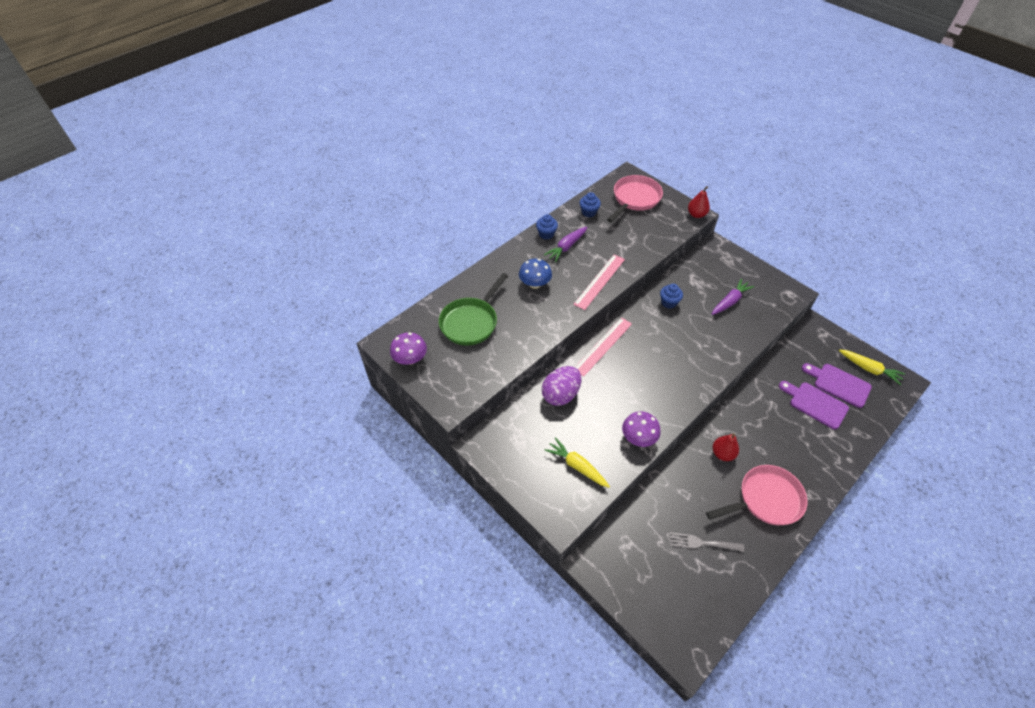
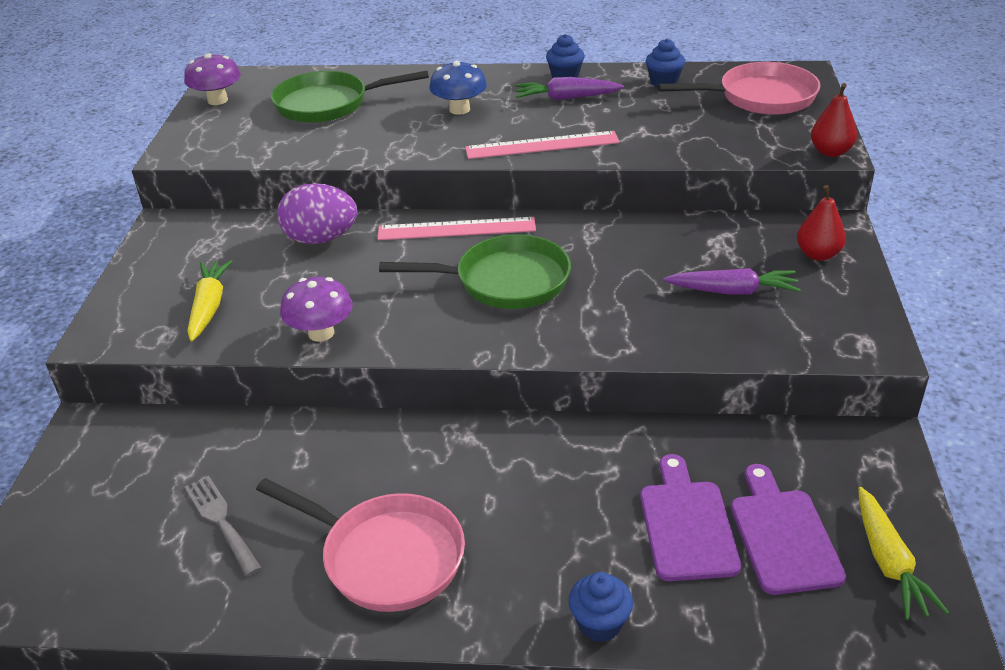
camera: 50 degrees right, 15 degrees down
blue cupcake [660,284,683,309] -> blue cupcake moved to [569,572,633,642]
red pear [713,433,739,461] -> red pear moved to [797,185,846,261]
none -> green pan [379,235,571,309]

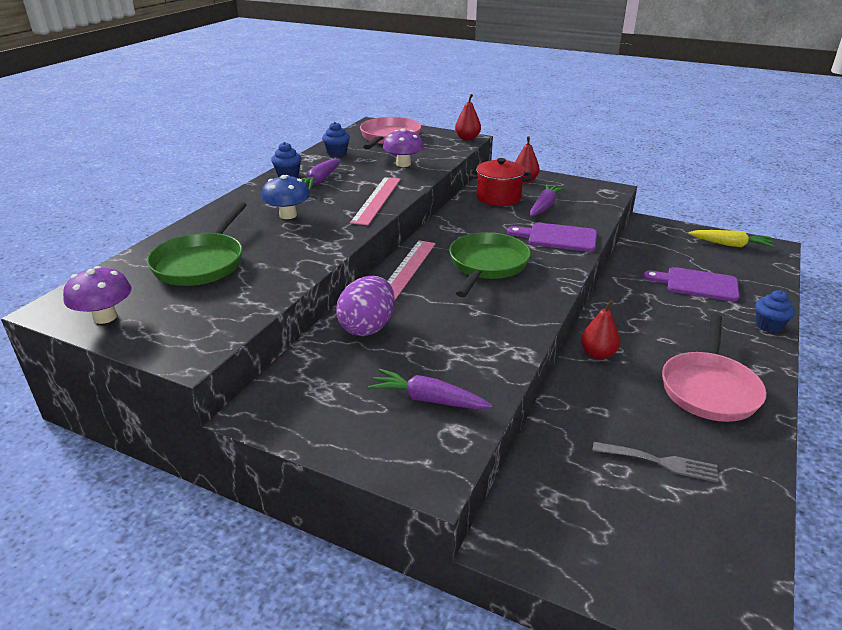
camera: 70 degrees left, 5 degrees down
grey fork [184,476,262,577] -> grey fork turned 150 degrees counterclockwise [592,442,718,483]
yellow carrot [187,260,233,341] -> purple carrot [368,369,493,409]
pink pan [256,478,465,612] -> pink pan turned 150 degrees clockwise [662,314,767,422]
purple mushroom [280,277,353,342] -> purple mushroom moved to [383,128,424,167]
purple cutting board [731,464,846,595] -> purple cutting board moved to [507,223,597,252]
none -> red pot [469,158,531,206]
none -> red pear [581,300,620,359]

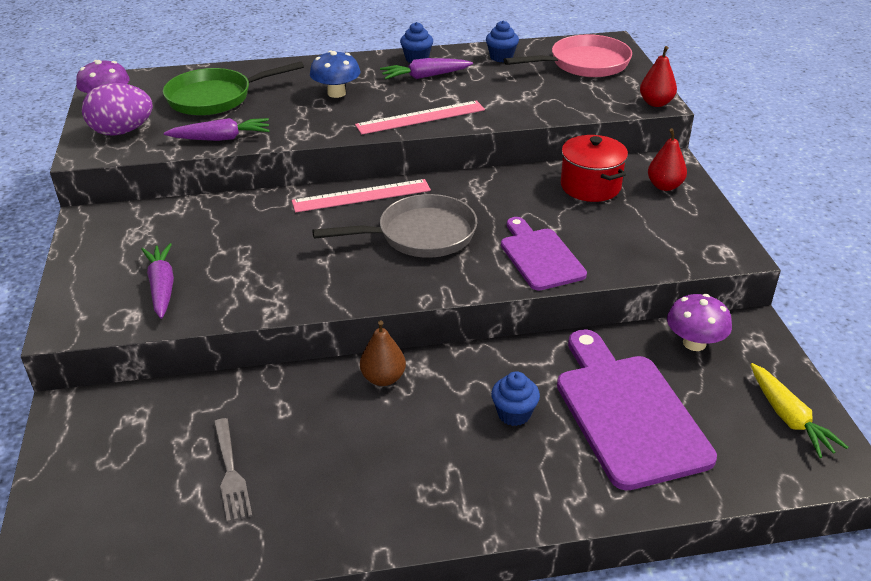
camera: 55 degrees right, 5 degrees up
purple egg [336,276,395,336] -> purple egg moved to [82,83,153,136]
purple mushroom [383,128,424,167] -> purple mushroom moved to [667,294,732,351]
green pan [449,232,531,297] -> grey pan [312,194,477,258]
purple carrot [530,184,565,217] -> purple carrot moved to [164,118,270,141]
red pear [581,300,620,359] -> brown pear [360,320,406,386]
purple cutting board [644,267,739,302] -> purple cutting board [557,329,717,490], size x1.60
pink pan [662,314,767,422] -> none
blue cupcake [755,290,795,333] -> blue cupcake moved to [491,371,540,426]

